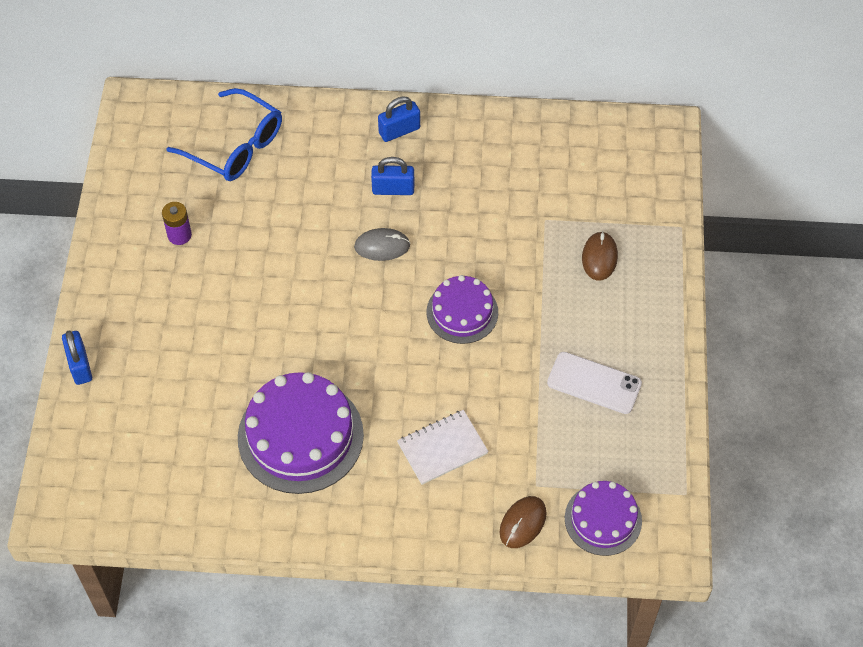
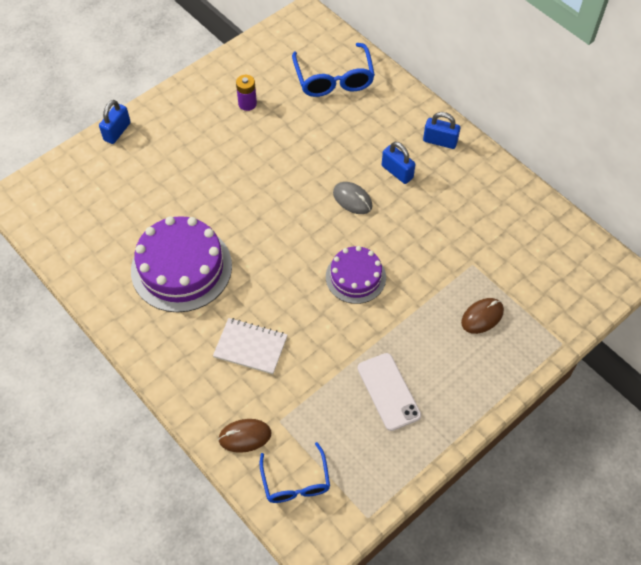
camera: 45 degrees right, 0 degrees up
purple cake [565,481,642,556] -> blue glasses [259,442,330,503]

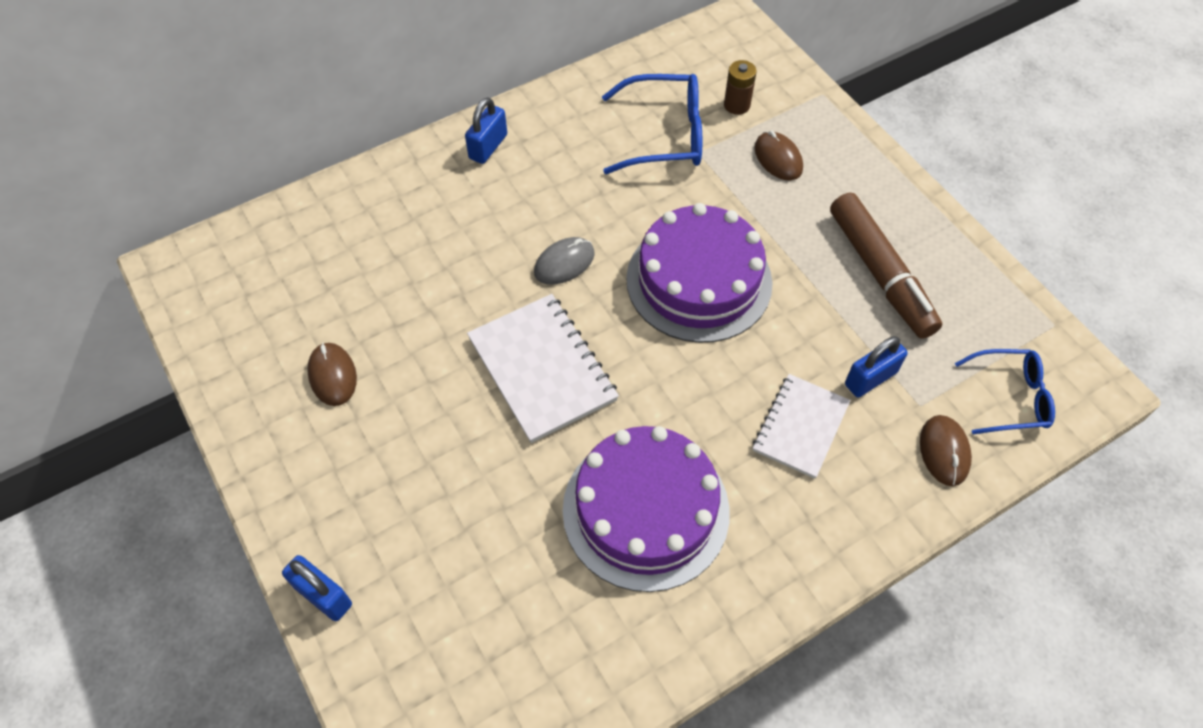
camera: 80 degrees left, 0 degrees up
purple battery [236,75,257,111] -> brown mouse [307,343,357,406]
blue glasses [292,43,375,97] -> blue glasses moved to [602,74,702,174]
purple cake [326,246,386,304] -> purple cake [626,203,772,343], size x1.67
white phone [357,353,421,431] -> brown marker [830,193,942,339]
blue padlock [382,142,416,184] -> blue padlock moved to [845,336,908,397]
none -> white notebook [467,294,619,443]
none -> brown battery [724,60,757,115]

